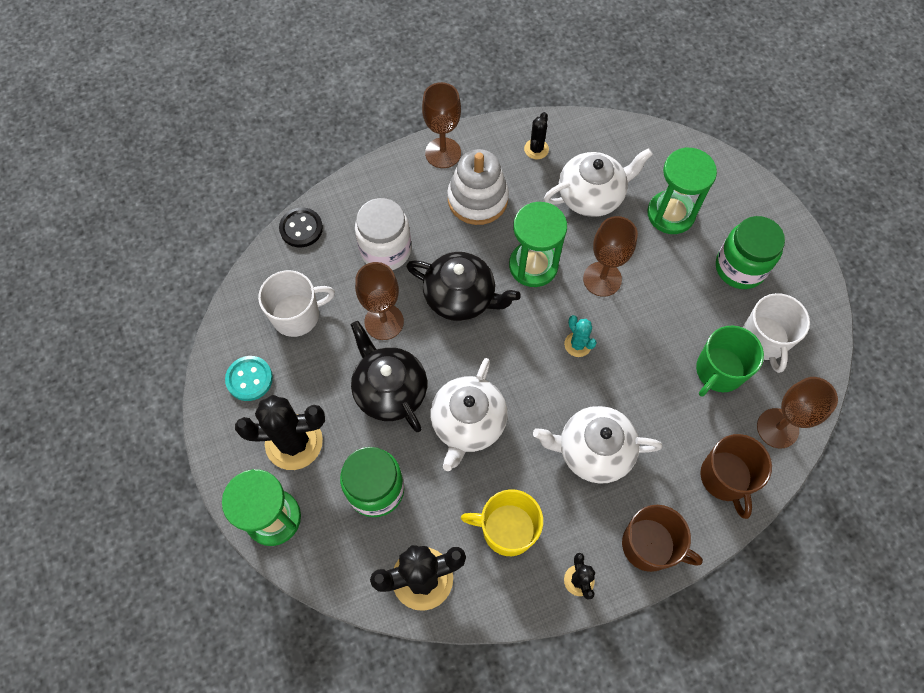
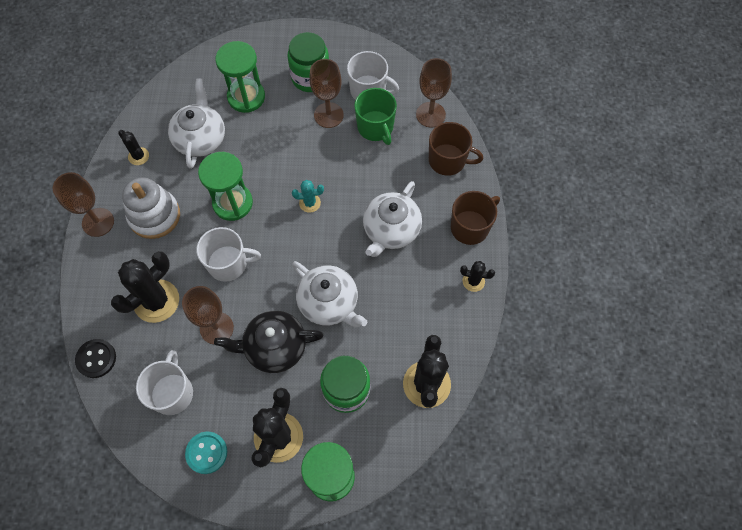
camera: 65 degrees left, 0 degrees up
white jar [355,198,411,270] -> black cactus [111,251,179,323]
black teapot [406,252,521,321] -> white mug [196,227,261,282]
yellow mug [461,489,543,556] -> none
brown goblet [583,216,638,297] -> brown goblet moved to [309,59,344,128]

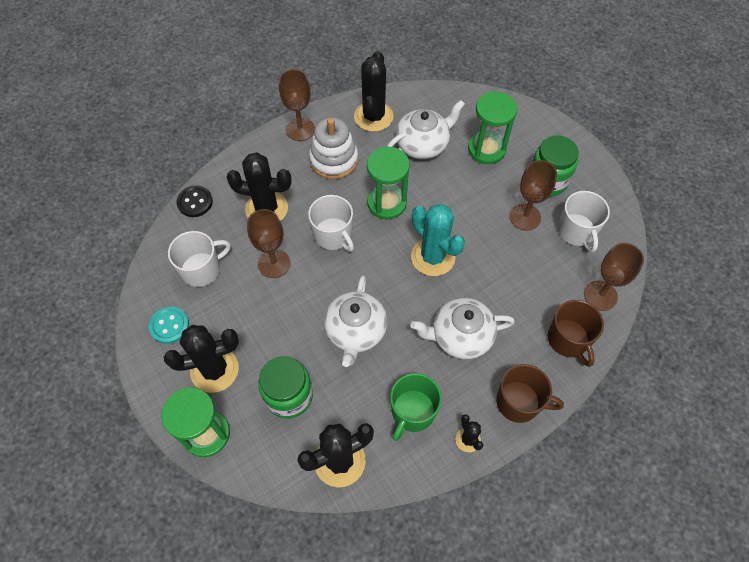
camera: 55 degrees right, 5 degrees down
black cactus [118,130,149,165] -> black cactus [354,51,394,132], size x2.01
black teapot [214,311,324,373] -> none
turquoise cactus [292,180,324,213] -> turquoise cactus [411,204,465,276], size x2.01
green mug [354,88,397,145] -> green mug moved to [390,373,442,441]

